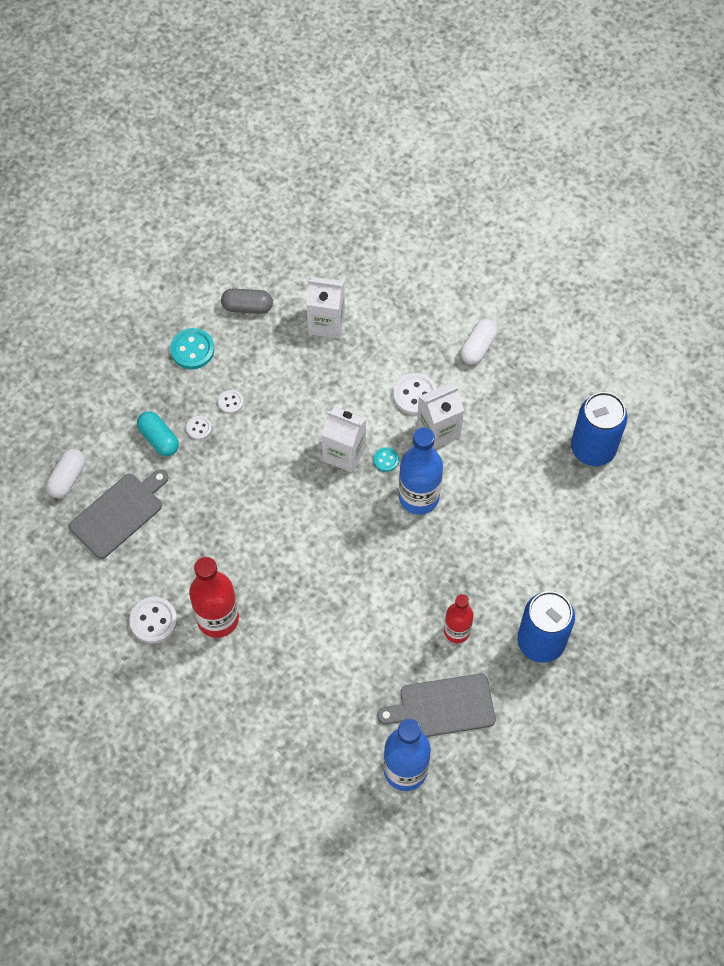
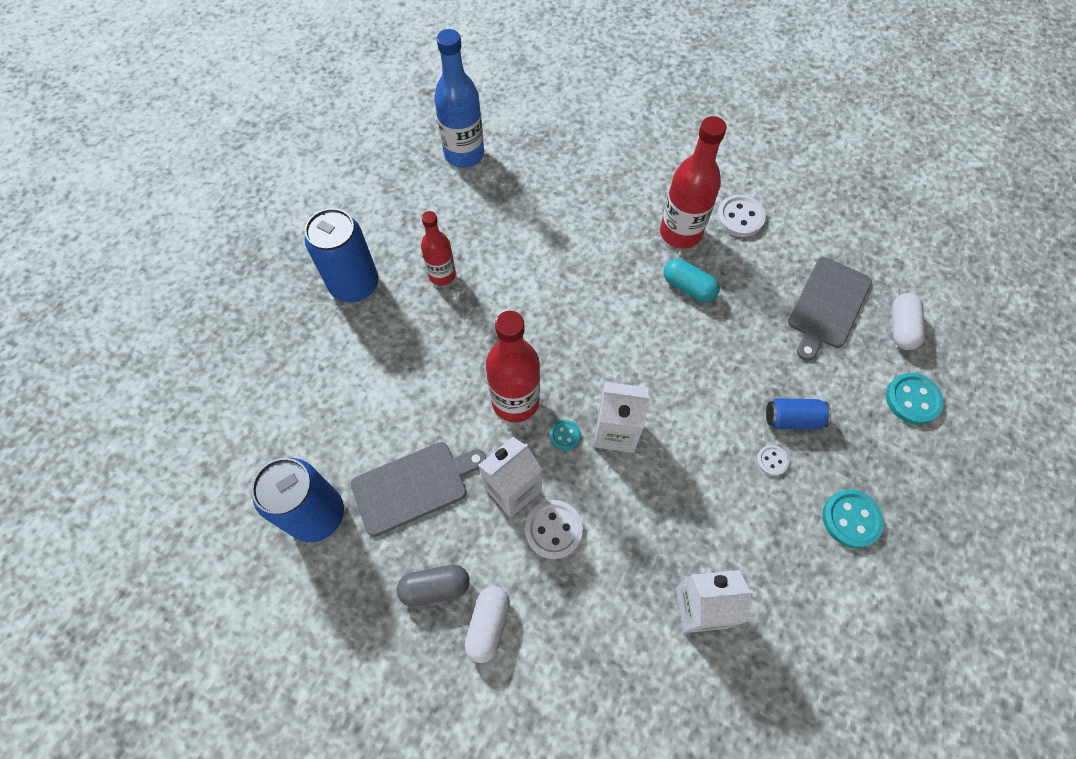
camera: 165 degrees right, 0 degrees up
turquoise capsule [137,411,179,456] -> turquoise capsule moved to [664,259,720,302]
white button [186,416,212,440] -> blue can [766,398,831,430]
grey capsule [221,288,273,314] -> grey capsule moved to [397,565,470,607]
grey cutting board [377,674,496,737] -> grey cutting board moved to [351,442,486,537]
blue bottle [399,427,443,515] -> red bottle [486,311,540,422]
none -> turquoise button [886,373,944,425]

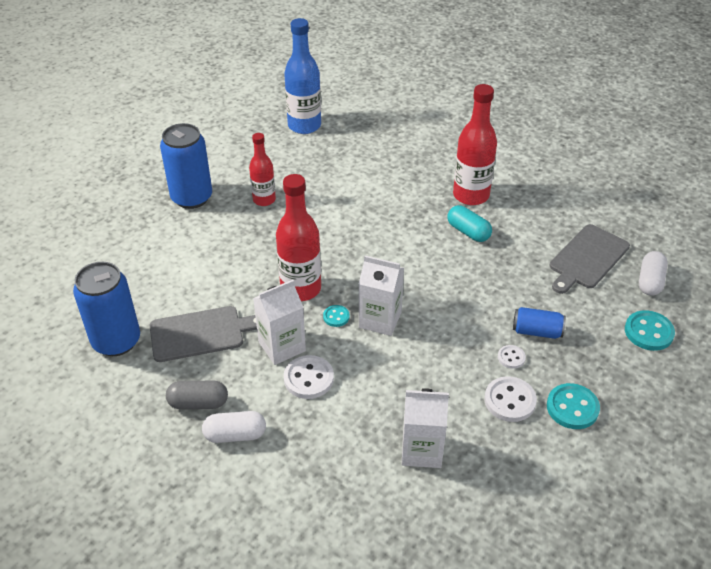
camera: 10 degrees right, 20 degrees down
white capsule [465,586,510,663] -> white capsule turned 60 degrees clockwise [202,411,266,443]
white button [717,195,766,237] -> white button moved to [484,376,537,422]

